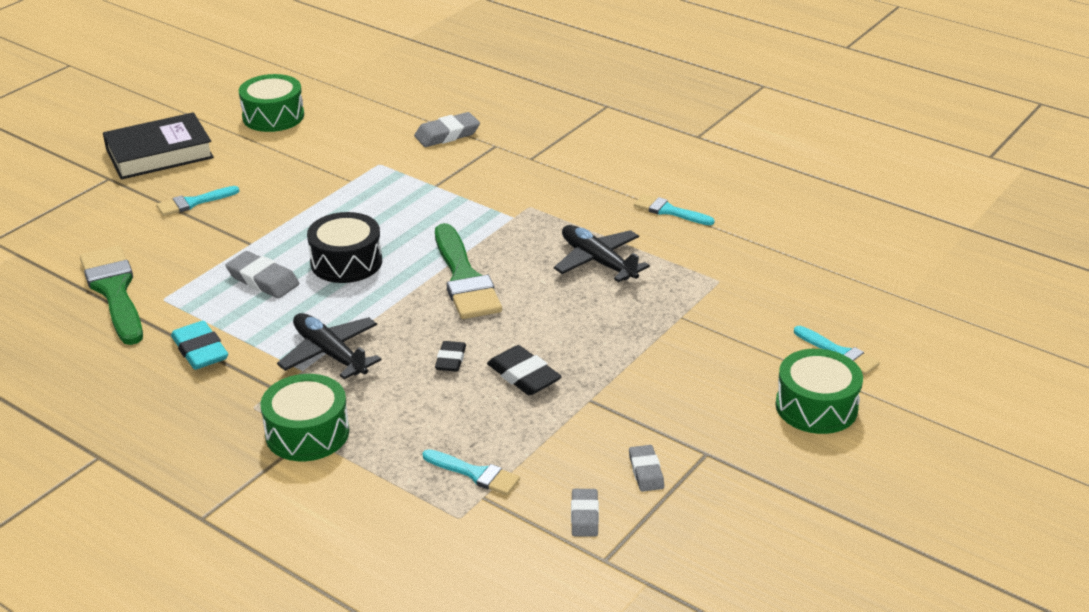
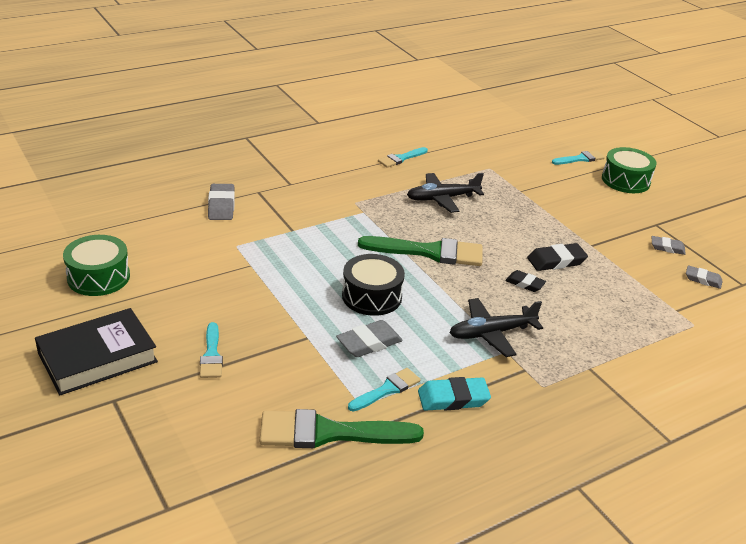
camera: 70 degrees left, 0 degrees up
black book [103,112,214,180] -> black book turned 60 degrees clockwise [35,308,158,395]
green drum [260,374,349,461] -> none
turquoise brush [423,449,520,495] -> turquoise brush moved to [348,368,421,412]

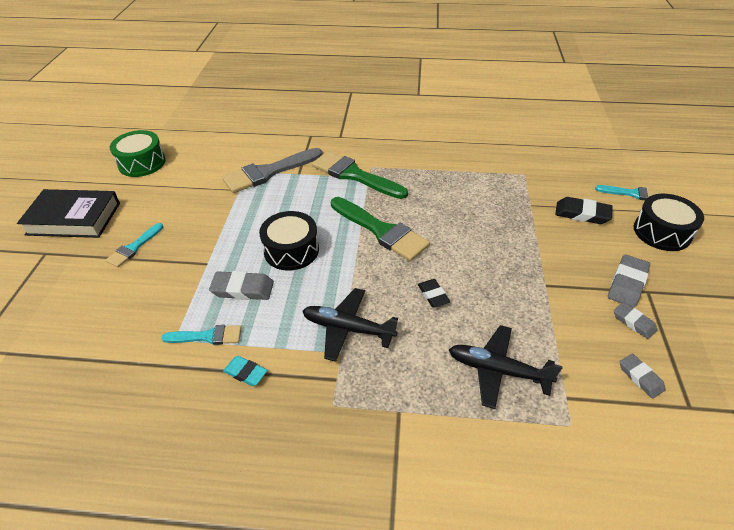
camera: 40 degrees right, 10 degrees up
grey eraser [208,184,235,220] -> grey eraser moved to [608,254,650,308]
green brush [260,409,424,448] -> green brush moved to [312,151,408,199]
turquoise brush [378,147,428,168] -> none
black plane [407,173,484,213] -> black plane moved to [449,325,563,409]
turquoise eraser [418,377,491,411] -> turquoise eraser [223,356,268,386], size x0.65
black eraser [527,243,588,271] -> black eraser moved to [555,197,613,224]
green drum [602,147,657,193] -> black drum [634,194,704,251]
none -> grey brush [222,148,323,193]

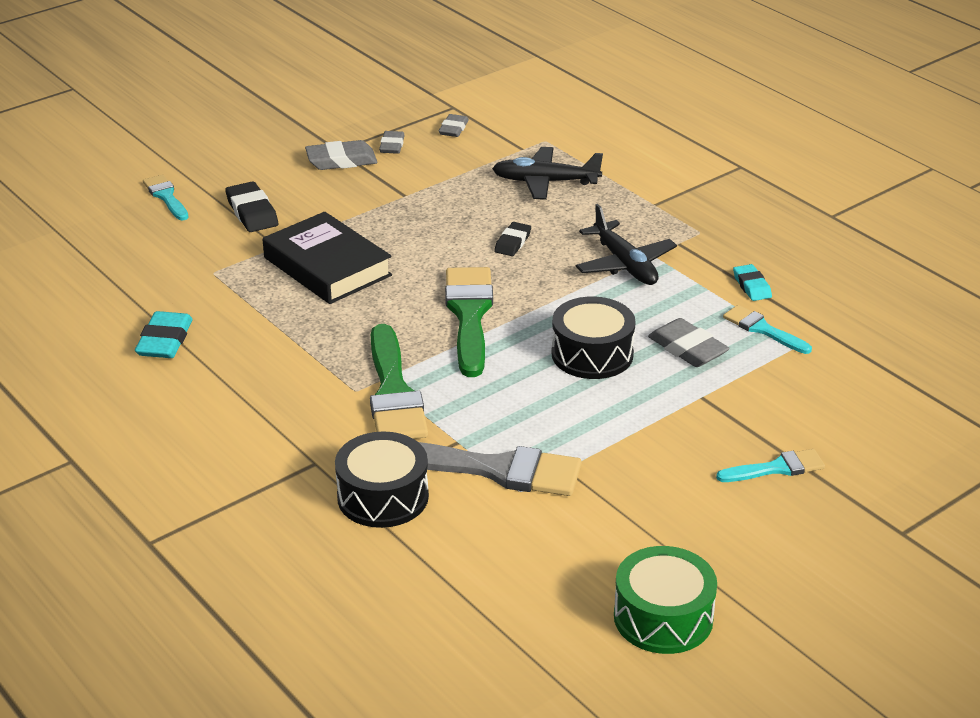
camera: 135 degrees left, 10 degrees down
black book [17,189,120,238] -> black book moved to [263,212,392,304]
black plane [449,325,563,409] -> black plane turned 120 degrees clockwise [492,147,603,200]
black drum [634,194,704,251] -> black drum moved to [335,432,429,528]
none -> turquoise eraser [135,311,193,358]

